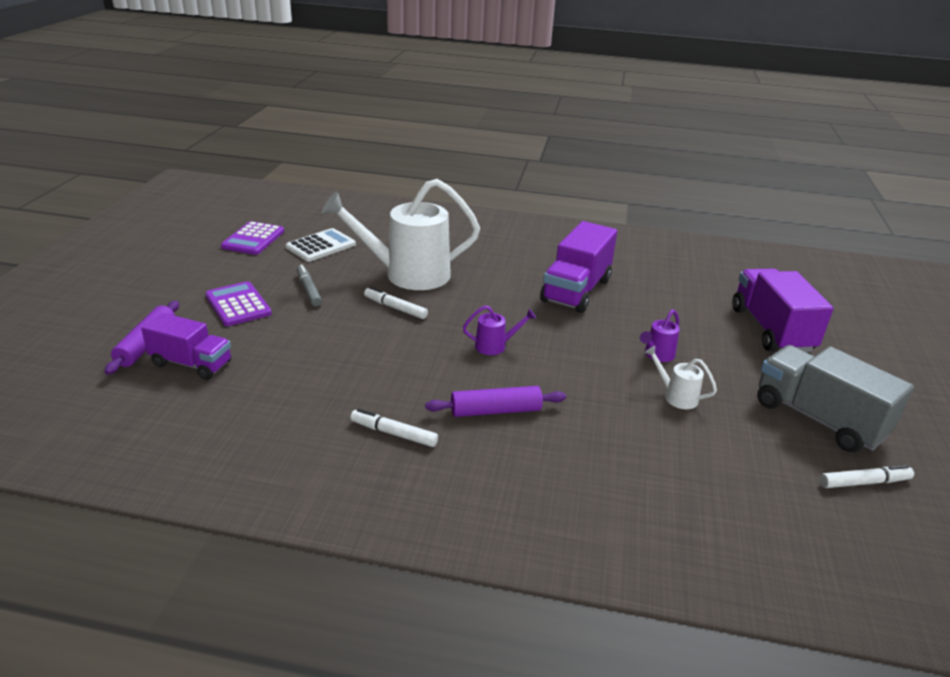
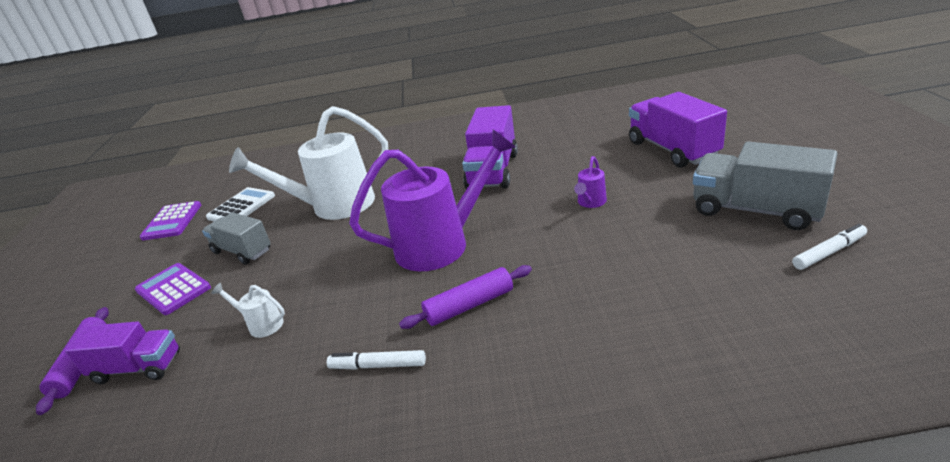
camera: 10 degrees left, 0 degrees up
grey marker [297,265,322,307] -> grey truck [202,212,271,265]
white marker [364,287,428,319] -> none
purple watering can [463,305,536,355] -> purple watering can [349,130,516,271], size x2.41
white watering can [644,346,717,409] -> white watering can moved to [211,283,285,338]

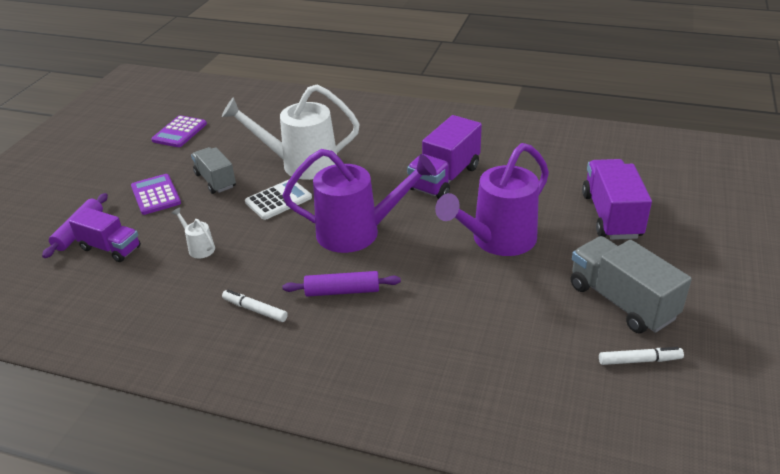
camera: 20 degrees right, 5 degrees up
white calculator [206,187,275,221] -> white calculator moved to [245,180,312,220]
purple watering can [574,156,607,208] -> purple watering can [435,143,549,256], size x2.41

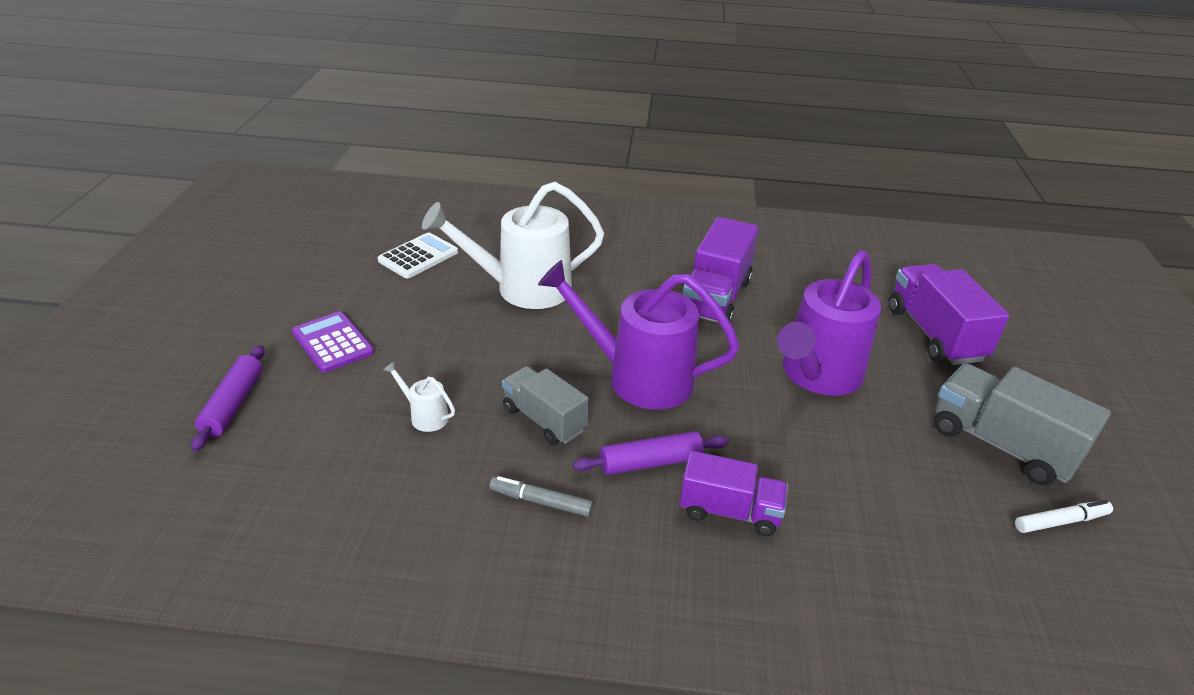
camera: 15 degrees left, 0 degrees up
purple truck [69,207,141,262] -> purple truck moved to [679,451,788,536]
purple calculator [151,115,207,147] -> none
grey truck [191,147,236,194] -> grey truck moved to [502,366,589,445]
white marker [222,290,288,322] -> grey marker [490,476,593,517]
white calculator [245,180,312,220] -> white calculator moved to [378,232,458,278]
purple watering can [283,149,437,253] -> purple watering can turned 150 degrees counterclockwise [538,260,740,409]

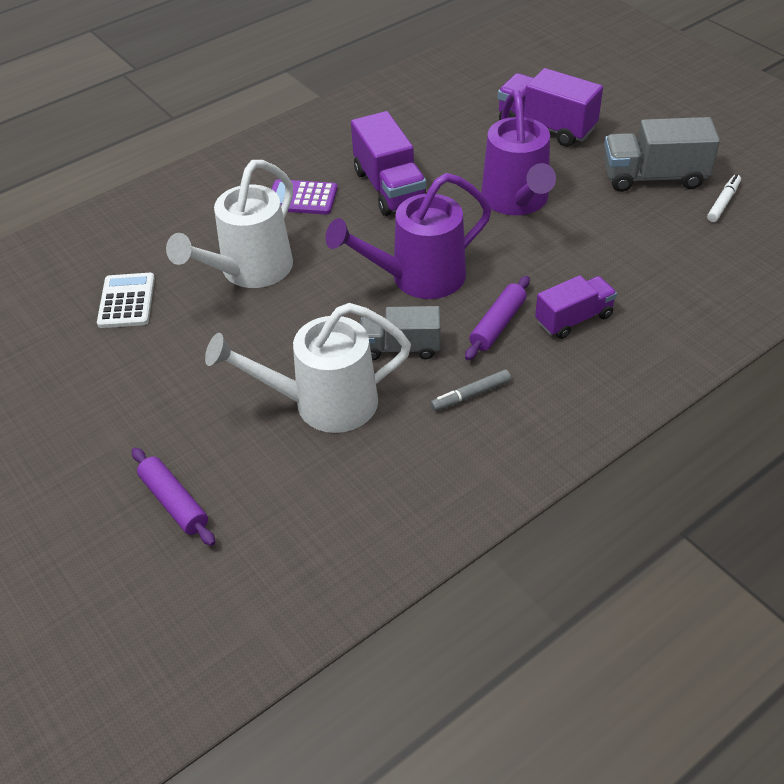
camera: 40 degrees left, 10 degrees up
purple calculator [292,311,374,373] -> purple calculator moved to [272,179,338,215]
white watering can [383,361,455,432] -> white watering can [205,303,411,433], size x2.41

